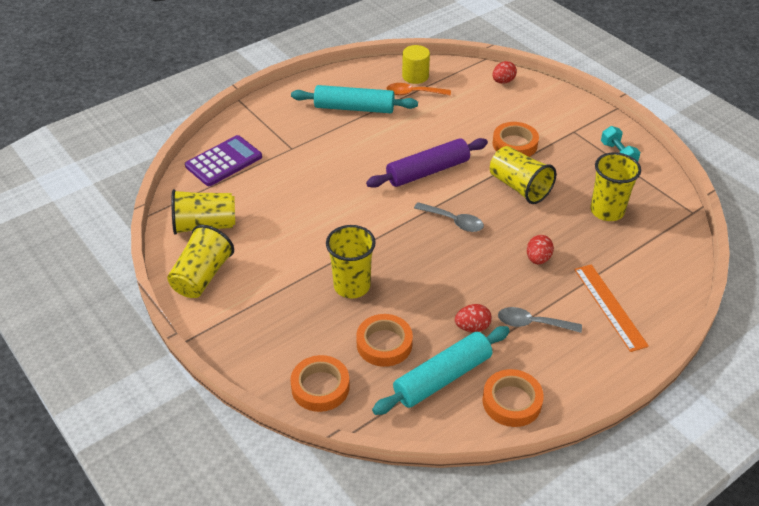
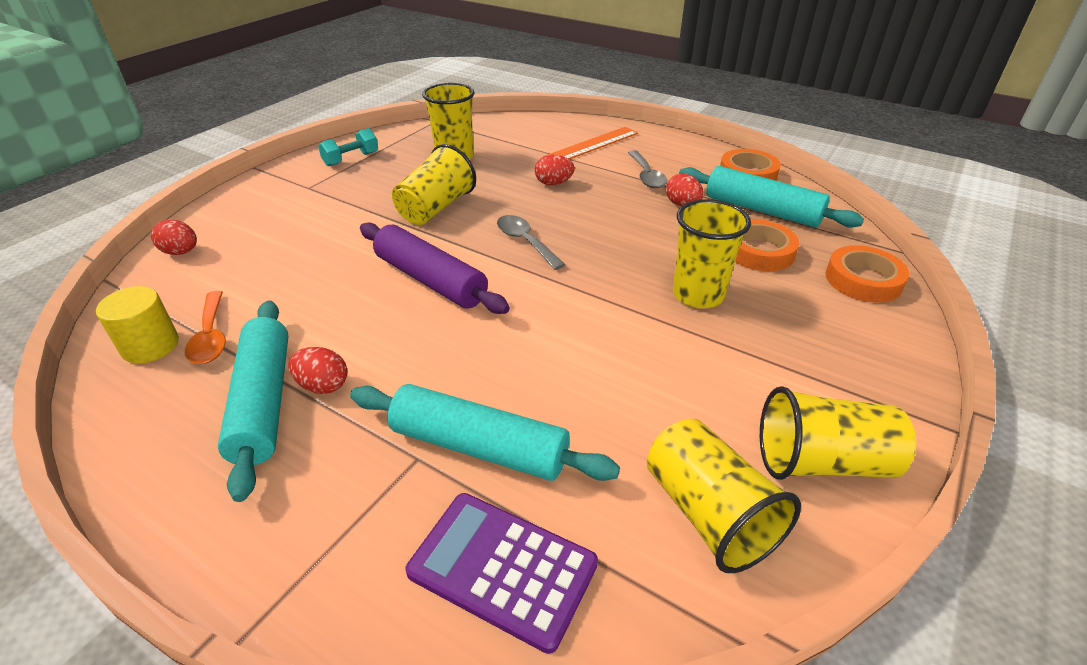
camera: 110 degrees left, 5 degrees down
grey spoon [414,202,484,232] -> grey spoon turned 45 degrees counterclockwise [497,215,565,270]
orange tape [493,122,539,157] -> none
none -> red egg [288,347,347,394]
none -> turquoise rolling pin [350,384,620,481]

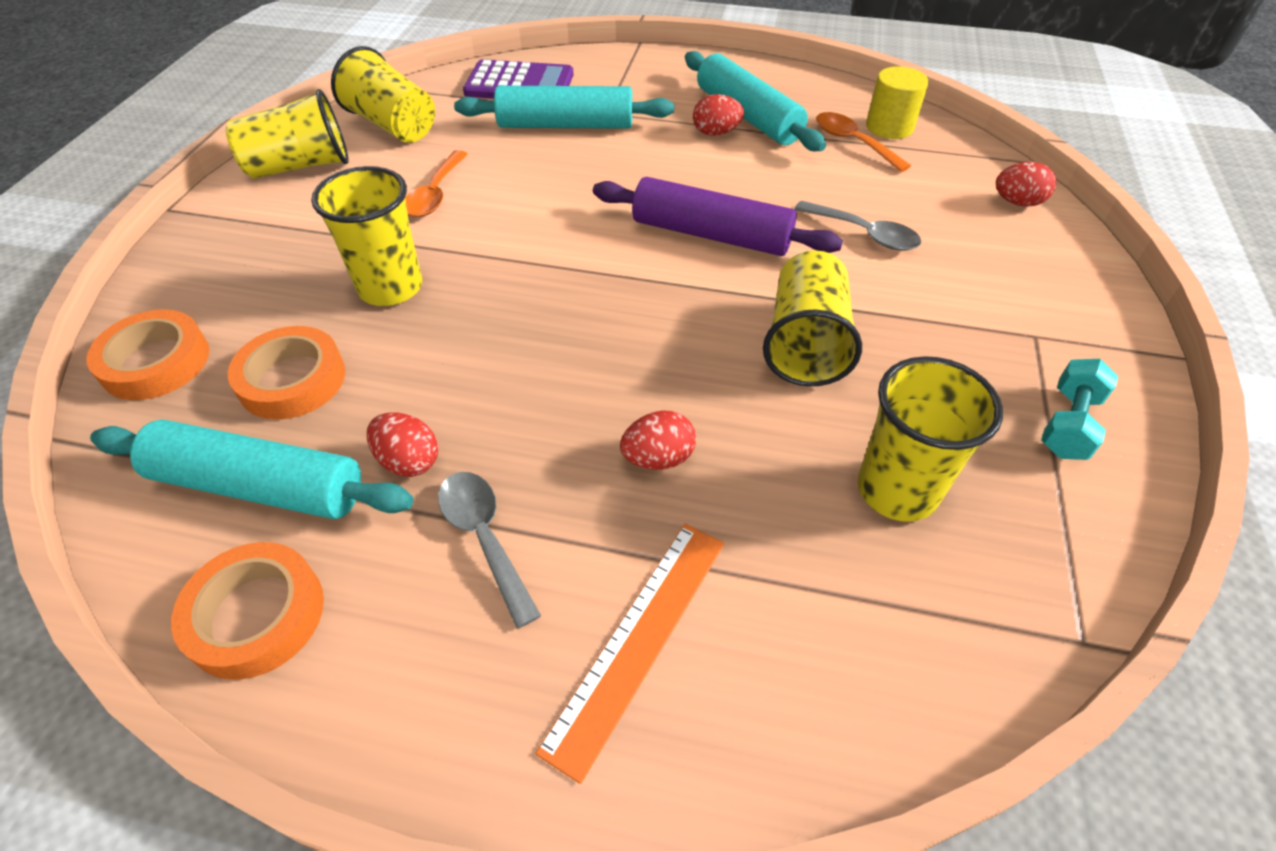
camera: 160 degrees right, 10 degrees up
grey spoon [497,215,565,270] -> grey spoon moved to [794,200,922,251]
none -> orange spoon [405,150,467,217]

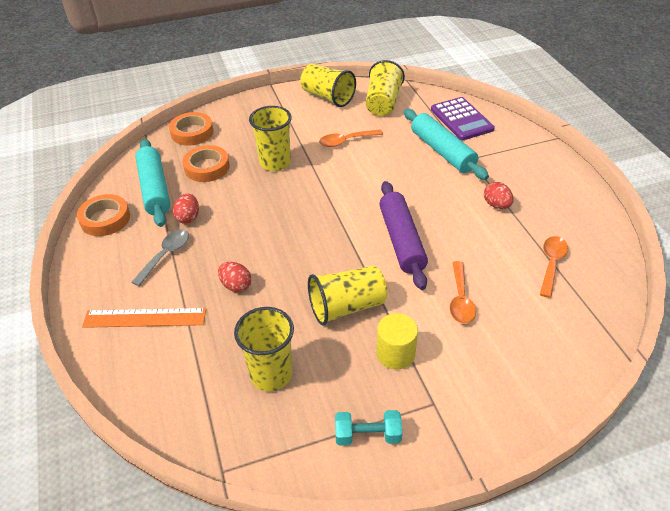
camera: 60 degrees right, 5 degrees down
turquoise rolling pin [685,51,826,151] -> none
grey spoon [794,200,922,251] -> orange spoon [450,261,476,324]
yellow cylinder [866,66,929,139] -> yellow cylinder moved to [376,313,418,370]
red egg [996,162,1056,207] -> none

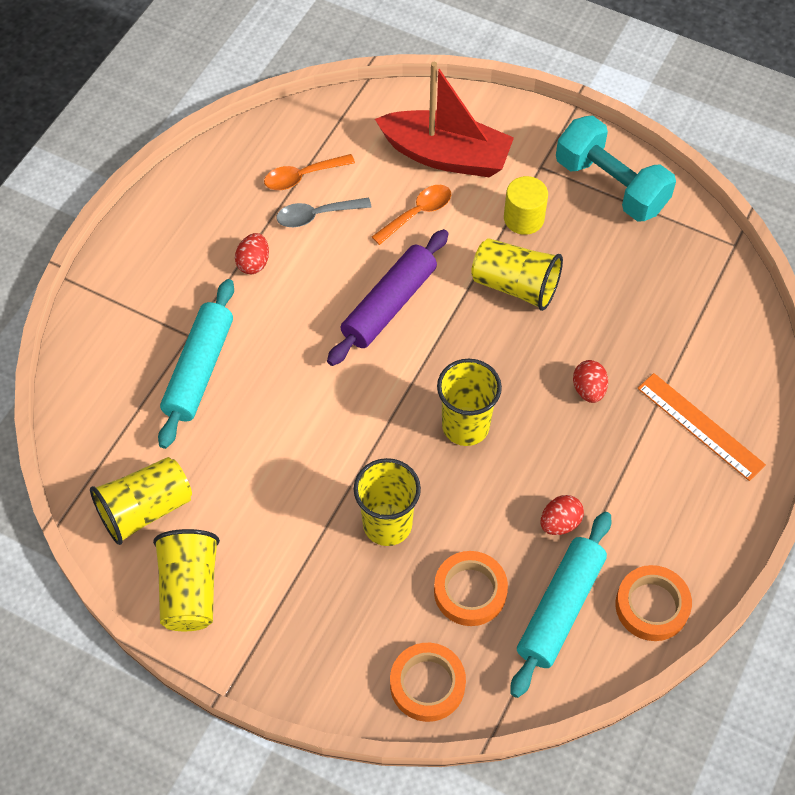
camera: 135 degrees left, 15 degrees up
grey spoon [132,230,189,286] -> grey spoon moved to [277,198,372,227]
yellow cup [234,307,294,391] -> yellow cup moved to [437,359,502,446]
orange spoon [319,130,383,147] -> none
turquoise dumbbell [335,410,402,446] -> turquoise dumbbell [556,116,676,222], size x1.92
purple calculator [431,97,495,140] -> none
none -> red boat [375,62,514,177]

